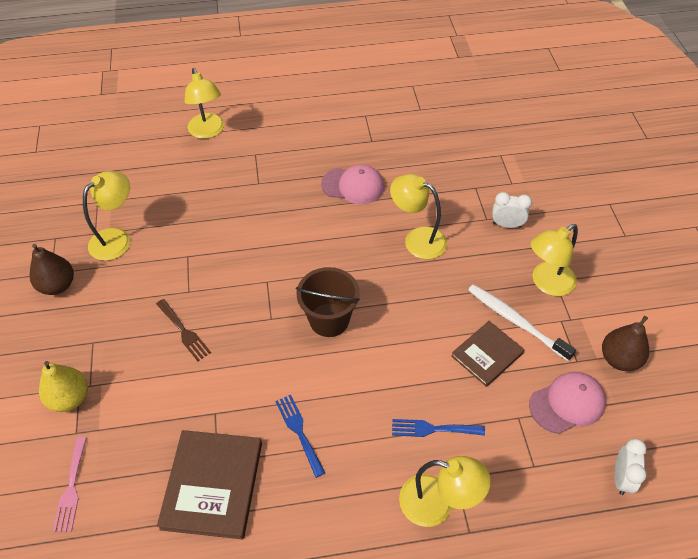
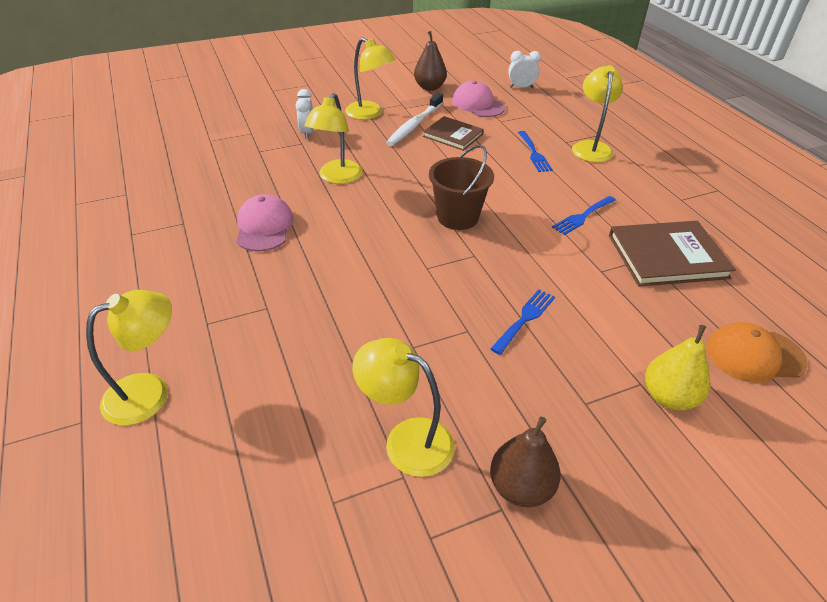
camera: 105 degrees left, 10 degrees down
pink fork [53,437,87,532] -> orange cap [706,322,808,383]
brown fork [156,299,211,361] -> blue fork [491,289,555,355]

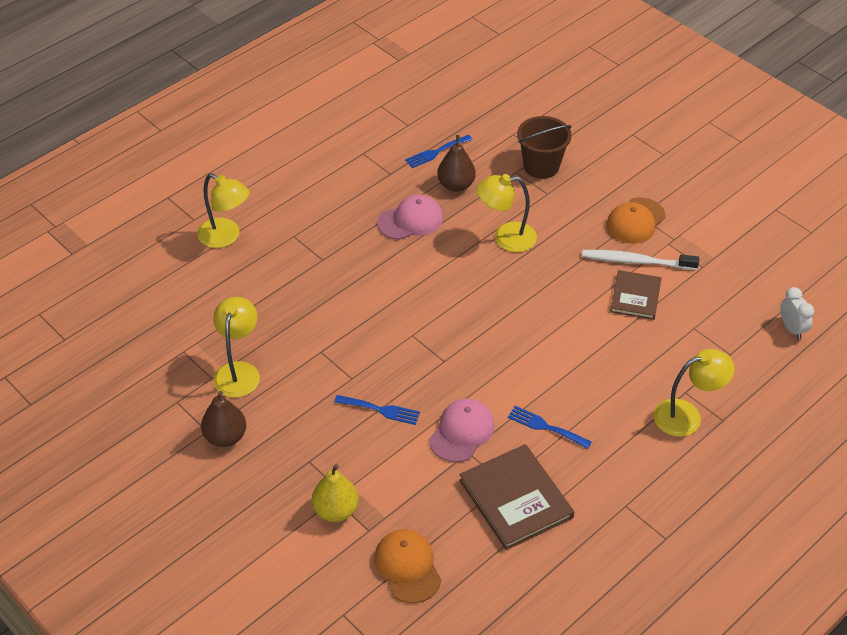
camera: 70 degrees right, 5 degrees up
white clock [296,89,314,139] -> none
yellow lamp [345,37,395,120] -> orange cap [606,197,665,244]
brown pear [414,31,447,91] -> brown pear moved to [437,135,476,192]
brown bucket [429,145,494,230] -> brown bucket moved to [517,116,572,179]
pink cap [452,81,505,117] -> pink cap moved to [429,399,495,462]
blue fork [518,131,553,172] -> blue fork moved to [405,135,473,168]

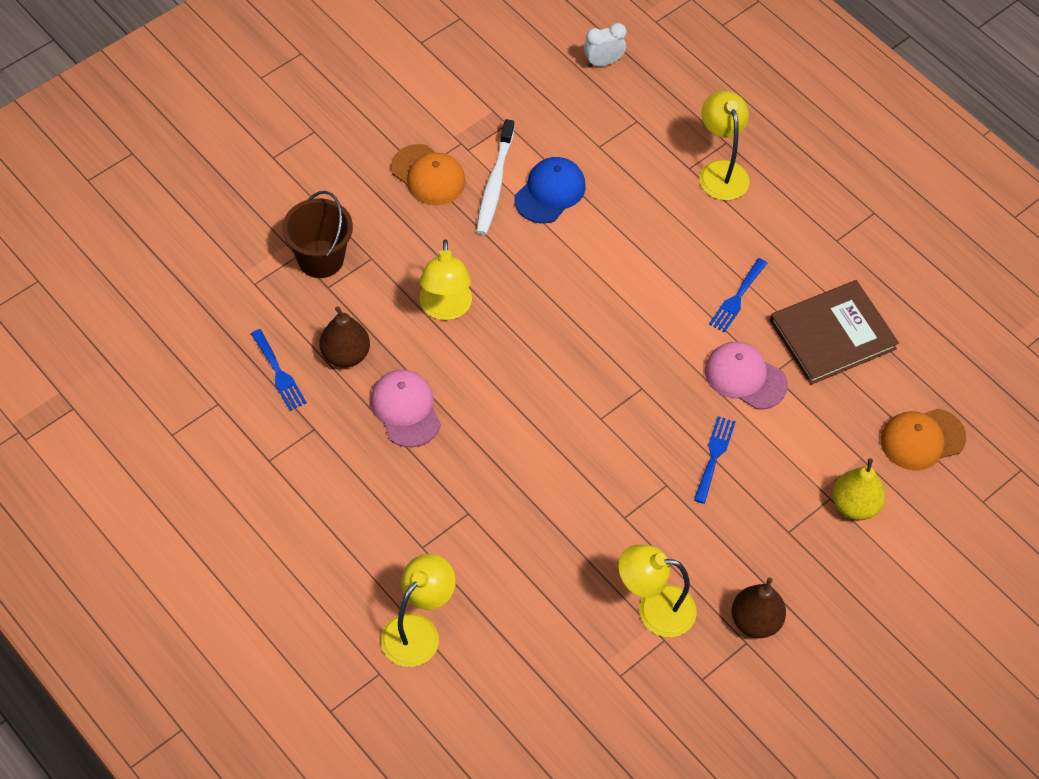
camera: 90 degrees left, 10 degrees up
brown book [610,270,661,320] -> blue cap [514,157,586,223]

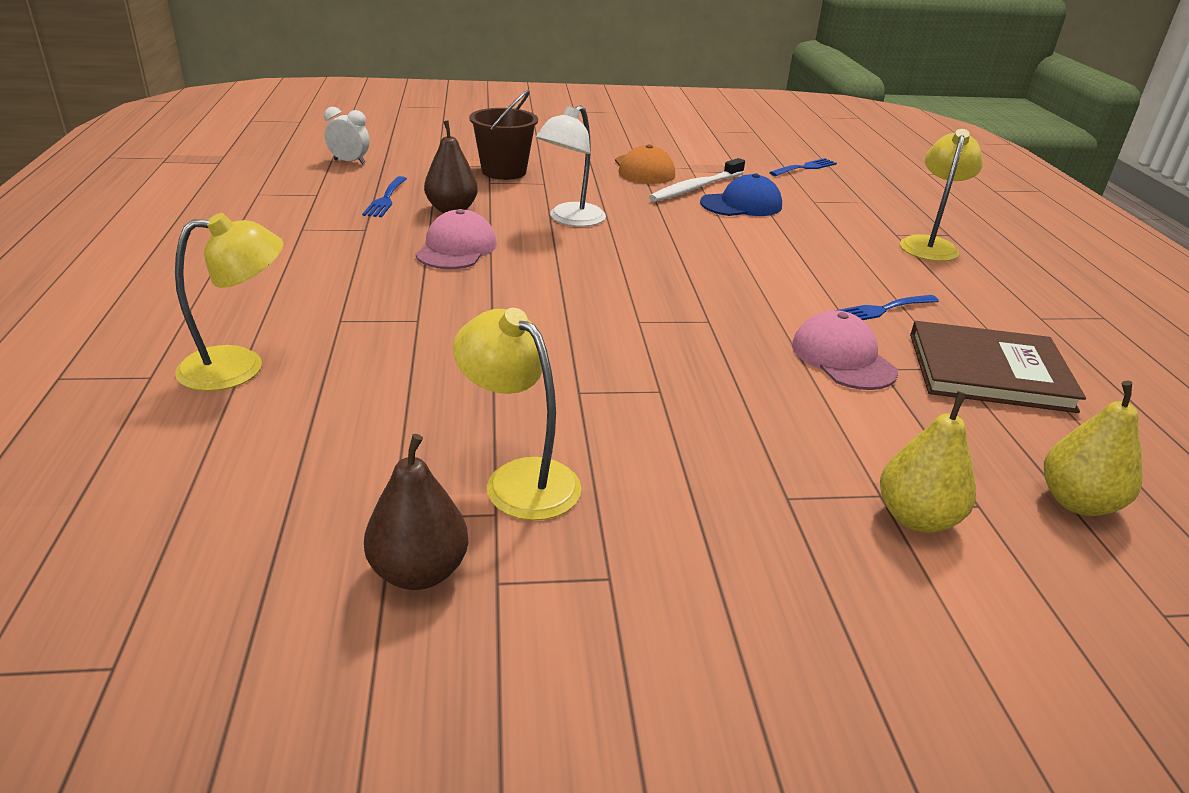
camera: 35 degrees right, 25 degrees down
yellow lamp [419,239,472,320] -> white lamp [536,105,606,227]
white clock [584,23,626,67] -> white clock moved to [324,107,370,164]
blue fork [694,416,736,504] -> blue fork moved to [769,158,837,176]
brown pear [732,577,786,638] -> brown pear moved to [364,434,468,590]
orange cap [881,409,966,471] -> yellow pear [1044,380,1143,516]

